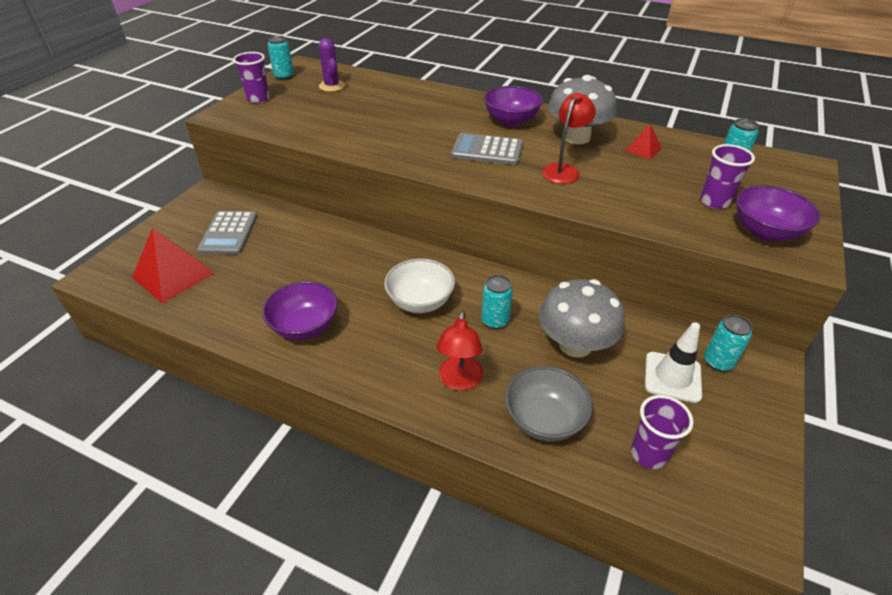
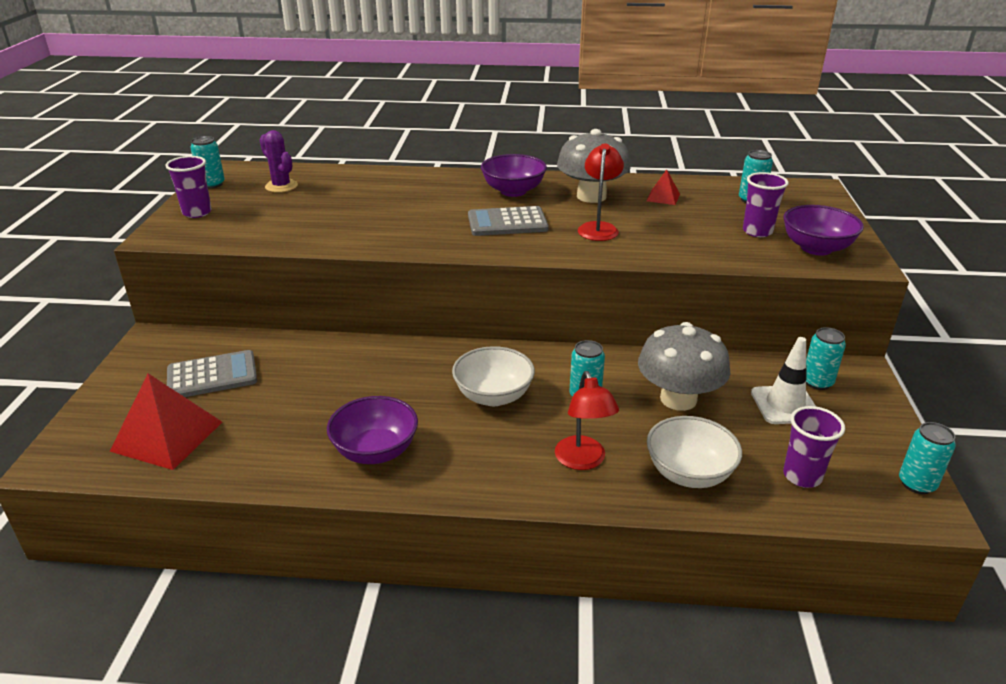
camera: 20 degrees left, 10 degrees down
grey calculator [197,211,257,254] -> grey calculator turned 90 degrees counterclockwise [167,350,257,397]
grey bowl [505,366,593,441] -> white bowl [647,416,742,488]
none -> turquoise can [899,422,956,494]

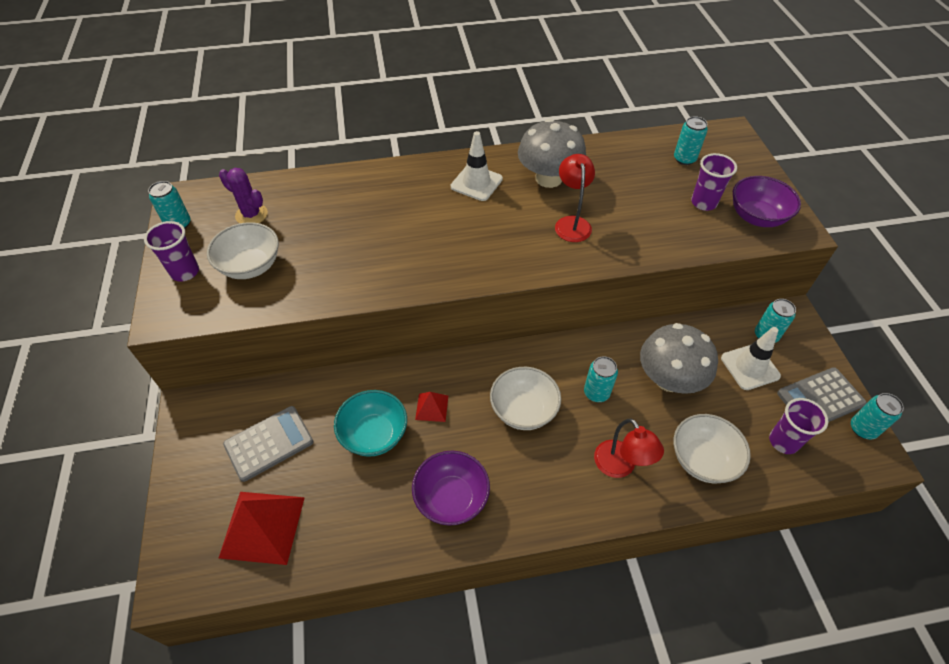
camera: 15 degrees left, 20 degrees up
grey calculator [468,206,549,236] -> grey calculator moved to [777,367,867,422]
purple bowl [481,154,547,197] -> white traffic cone [451,131,503,201]
red pyramid [647,169,680,205] -> red pyramid moved to [415,392,448,422]
none -> white bowl [207,222,279,279]
none -> turquoise bowl [334,390,407,457]

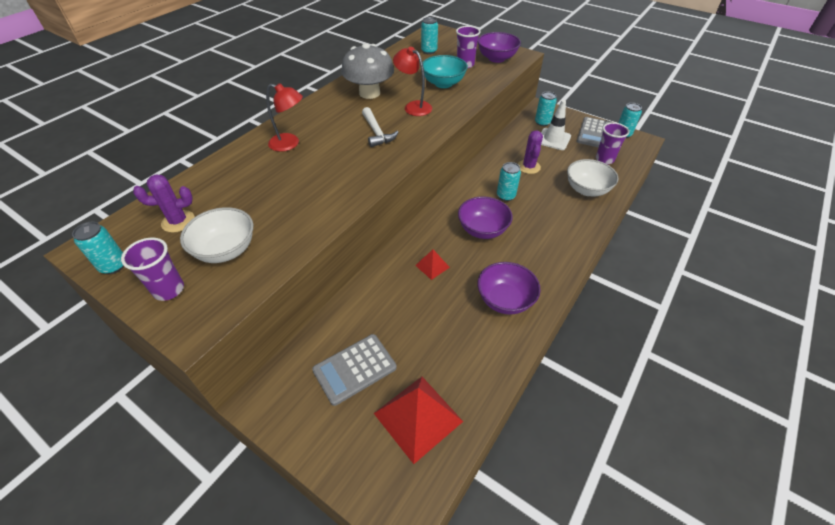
camera: 45 degrees left, 5 degrees down
grey calculator [223,406,313,482] -> grey calculator turned 135 degrees counterclockwise [312,334,397,406]
turquoise bowl [334,390,407,457] -> turquoise bowl moved to [422,55,468,88]
white traffic cone [451,131,503,201] -> none
white bowl [490,367,561,430] -> purple bowl [458,196,513,239]
red lamp [594,419,664,478] -> red lamp moved to [266,83,303,152]
grey mushroom [640,323,718,394] -> purple cactus [518,130,543,174]
none -> white hammer [362,107,399,147]

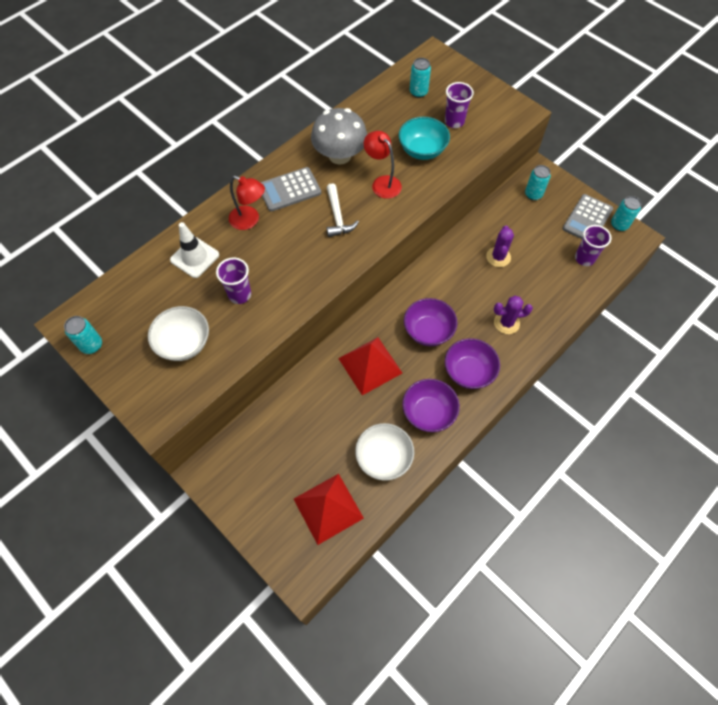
camera: 10 degrees right, 15 degrees up
purple cup [121,238,184,301] -> purple cup moved to [216,258,251,304]
purple cactus [133,174,195,233] -> purple cactus moved to [494,296,533,334]
grey calculator [312,334,397,406] -> grey calculator moved to [260,167,321,212]
red pyramid [415,249,450,280] -> red pyramid [338,337,402,395], size x2.01
purple bowl [478,32,521,63] -> purple bowl moved to [445,338,500,389]
turquoise can [497,162,521,201] -> none
white traffic cone [541,100,571,150] -> white traffic cone moved to [170,222,219,278]
white bowl [567,159,619,196] -> white bowl moved to [355,423,414,481]

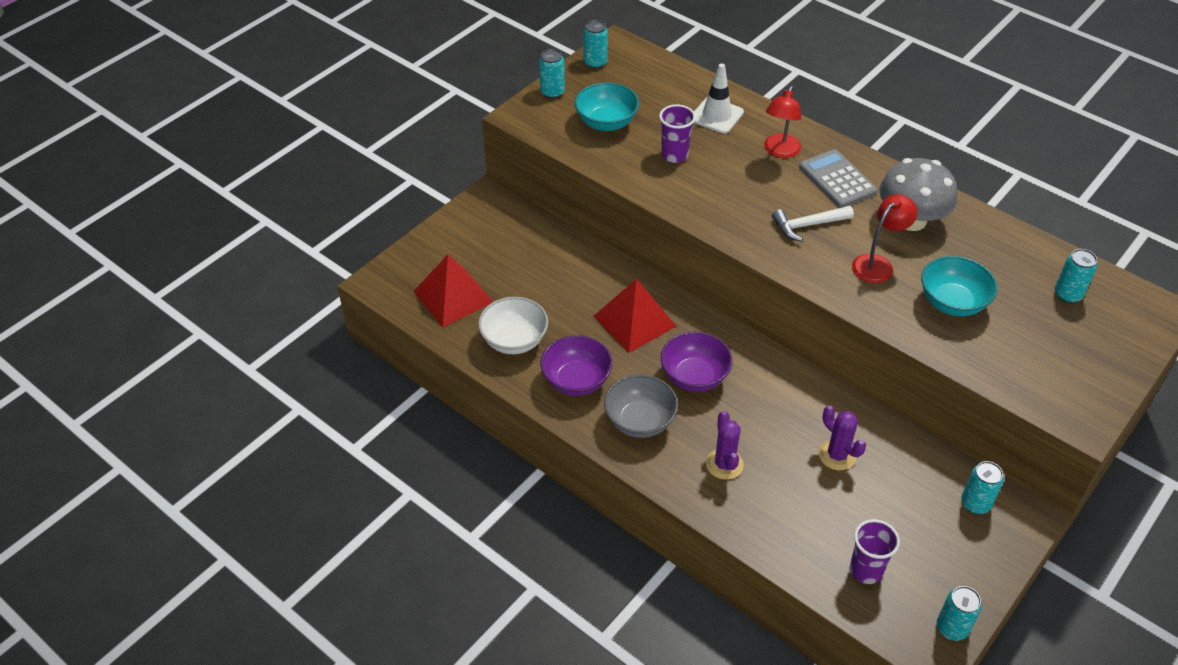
camera: 85 degrees right, 15 degrees down
white bowl [148,306,209,361] -> turquoise bowl [575,82,639,131]
purple cup [445,82,474,128] -> none
purple bowl [445,338,500,389] -> grey bowl [604,375,678,438]
purple cactus [486,226,514,267] -> purple cactus turned 45 degrees clockwise [819,406,866,470]
grey calculator [562,194,613,239] -> none
none -> turquoise can [539,49,565,99]

